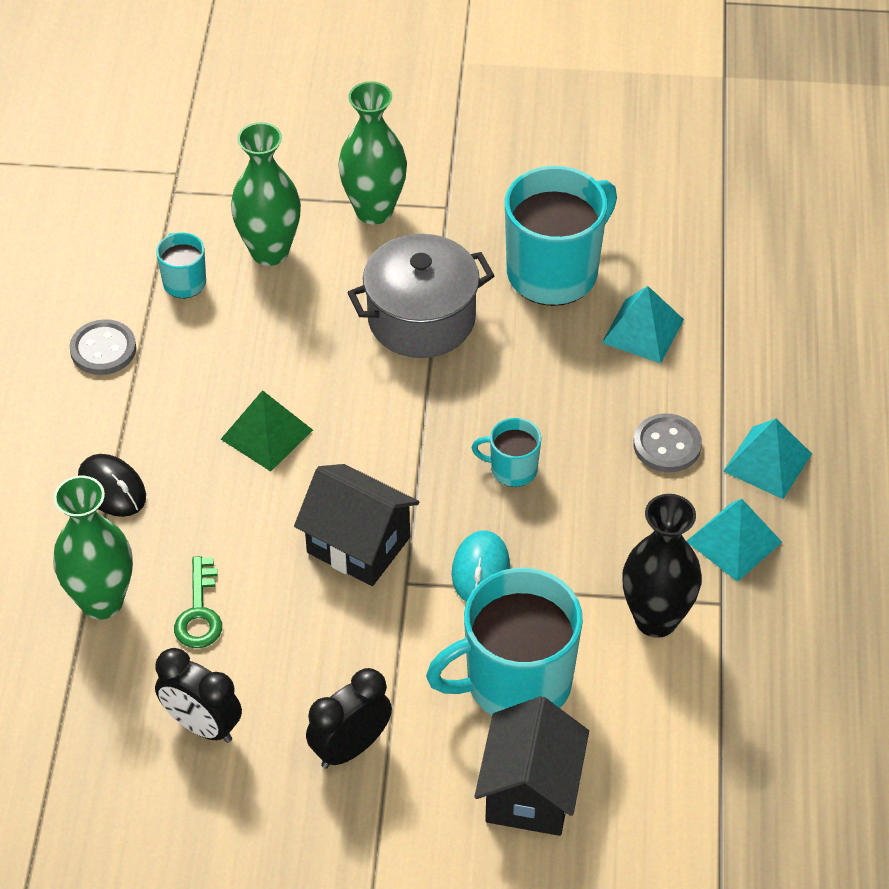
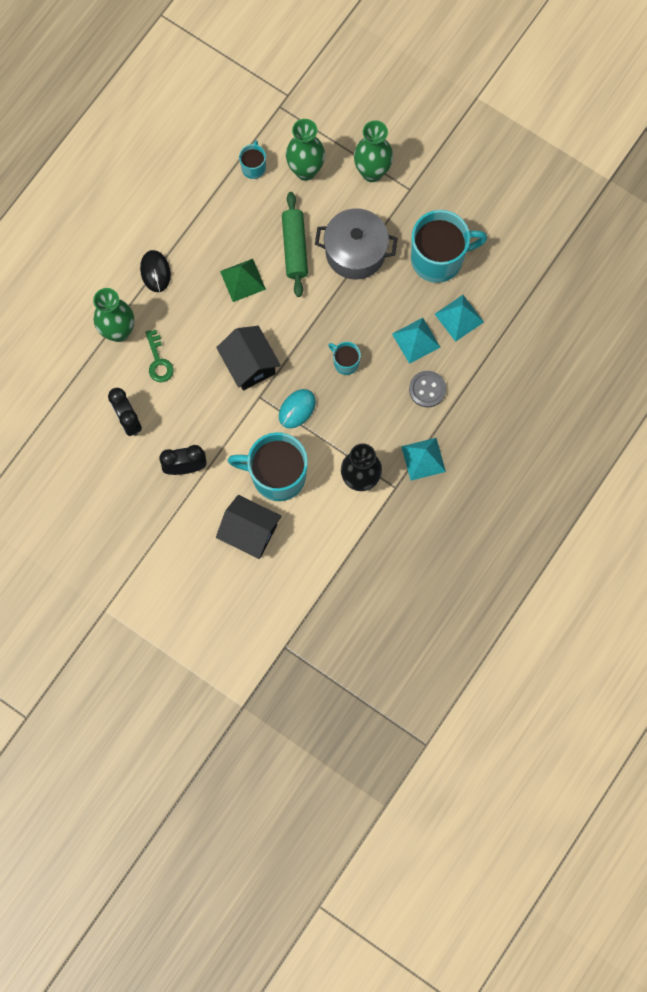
camera: 30 degrees right, 25 degrees up
grey button [70,319,136,375] -> none
green key [174,556,222,648] -> green key turned 45 degrees counterclockwise [145,330,174,382]
black house [474,696,589,836] -> black house turned 75 degrees clockwise [216,495,281,559]
turquoise pyramid [723,418,812,499] -> turquoise pyramid moved to [392,318,440,364]
none -> green rolling pin [282,192,308,297]

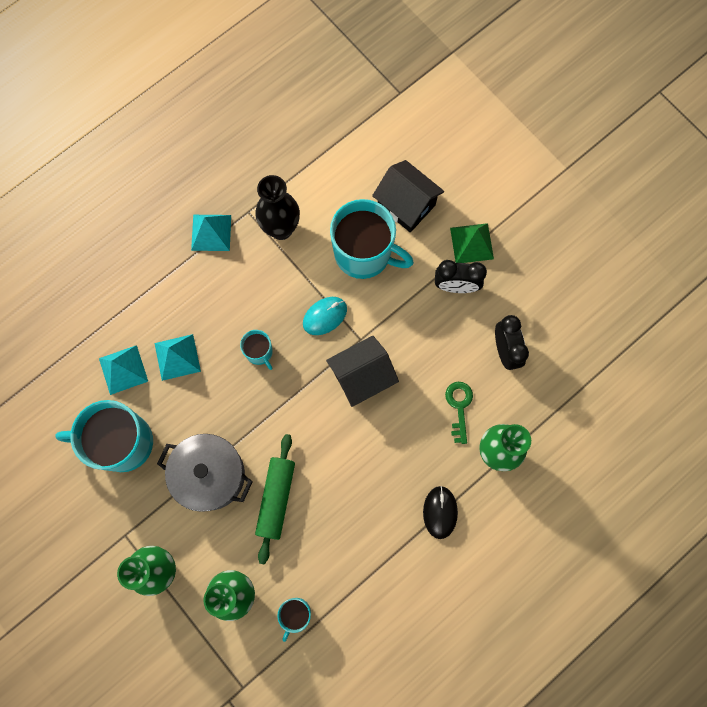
camera: 165 degrees left, 0 degrees up
black house [216,326,281,391] -> black house turned 75 degrees clockwise [326,336,399,407]
green pyramid [220,259,266,302] -> green pyramid moved to [450,223,494,263]
grey button [409,371,446,408] -> none

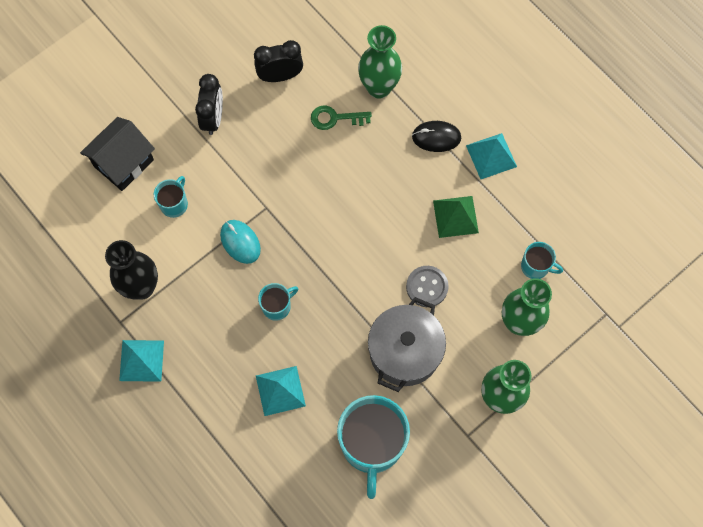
camera: 90 degrees left, 5 degrees down
turquoise pyramid [99,345,148,395] -> turquoise pyramid moved to [466,133,517,179]
green rolling pin [255,434,295,564] -> grey button [406,266,449,307]
black house [326,336,399,407] -> none
turquoise mug [330,199,414,279] -> turquoise mug [154,176,188,218], size x0.47
green pyramid [450,223,494,263] -> green pyramid moved to [433,196,479,238]

